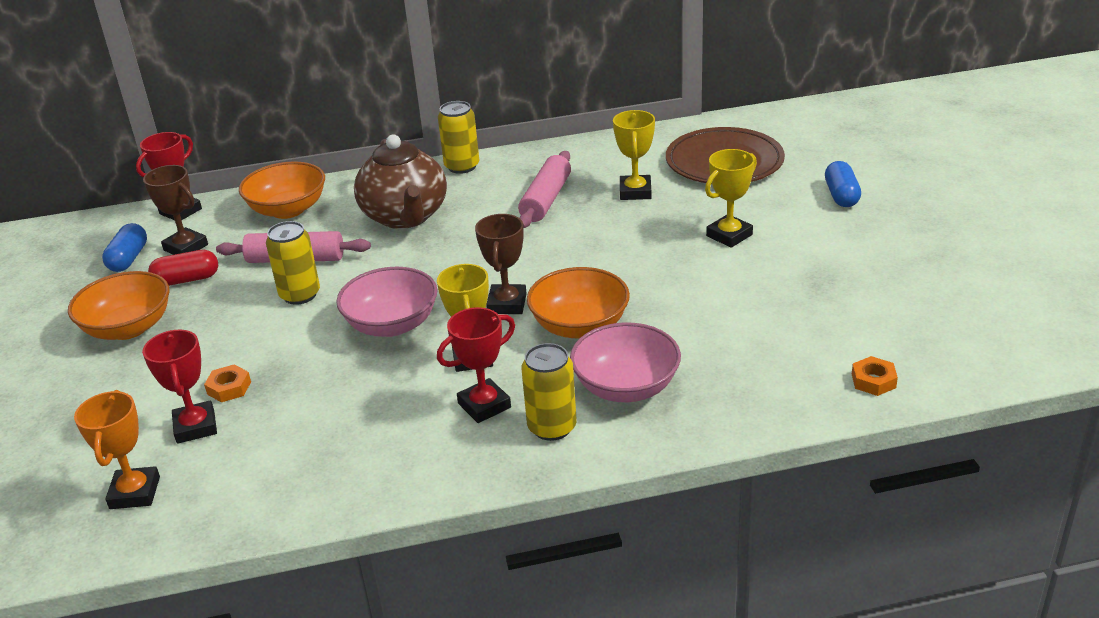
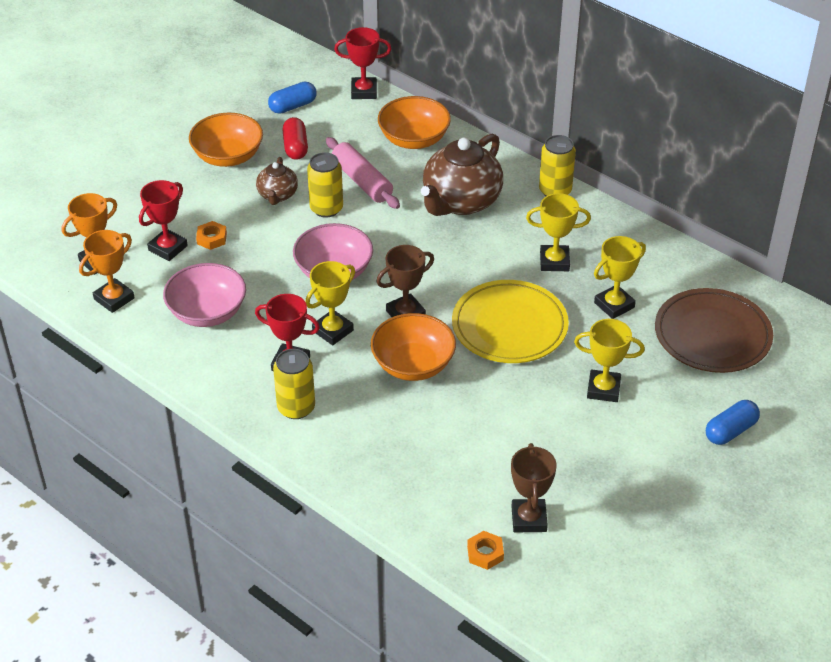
camera: 50 degrees right, 10 degrees up
brown trophy [143,165,208,255] -> brown trophy moved to [511,443,557,532]
red capsule [148,250,218,286] -> red capsule turned 45 degrees clockwise [282,117,308,160]
pink rolling pin [518,151,571,228] -> yellow trophy [526,193,591,271]
pink bowl [570,322,681,402] -> pink bowl moved to [163,263,246,327]
none -> orange trophy [79,230,134,313]
none -> brown teapot [256,157,298,205]
none -> yellow plate [452,280,569,363]

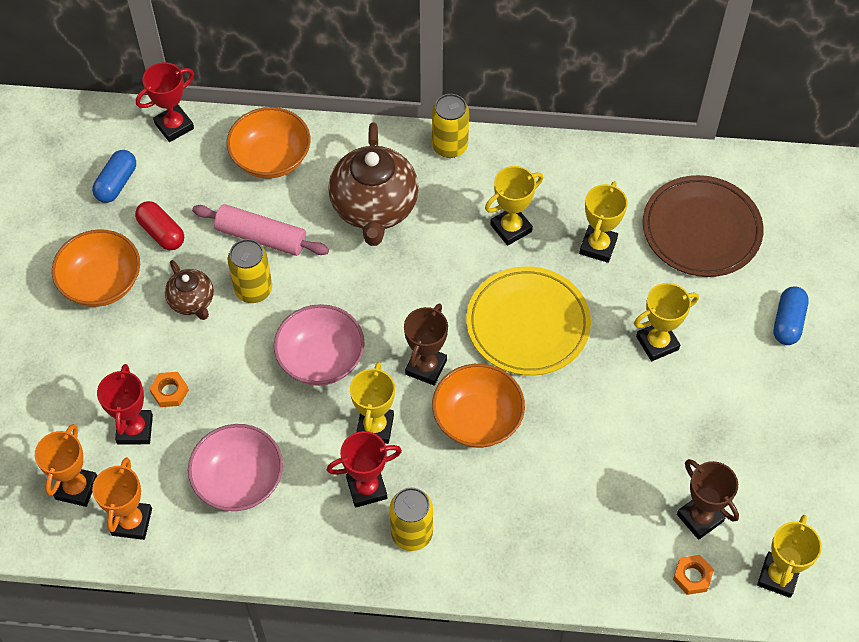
camera: 35 degrees left, 15 degrees up
none -> yellow trophy [757,515,822,598]

